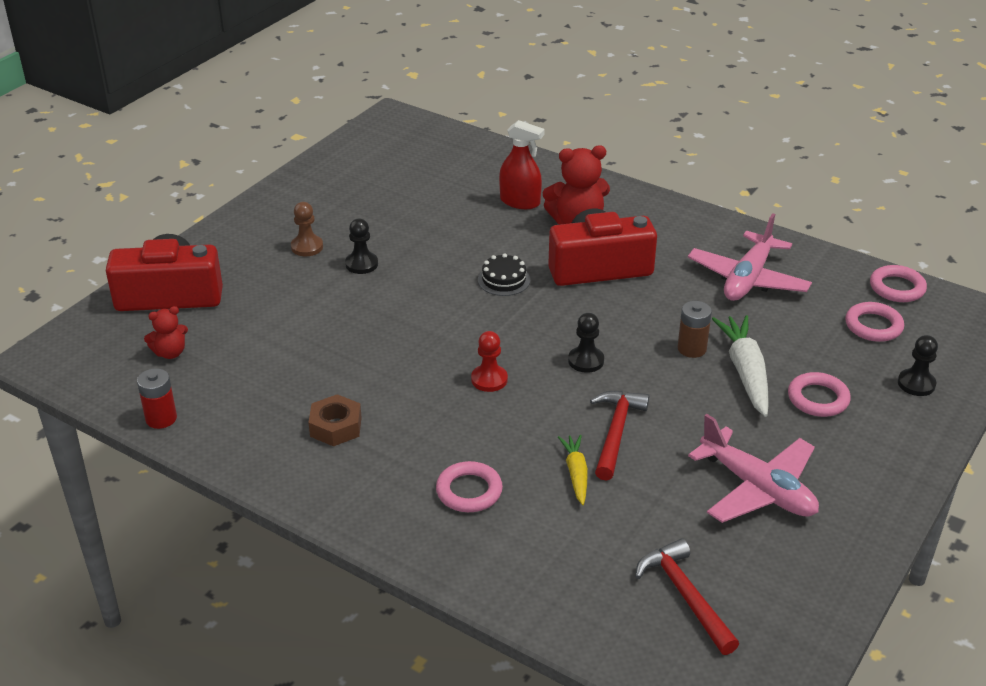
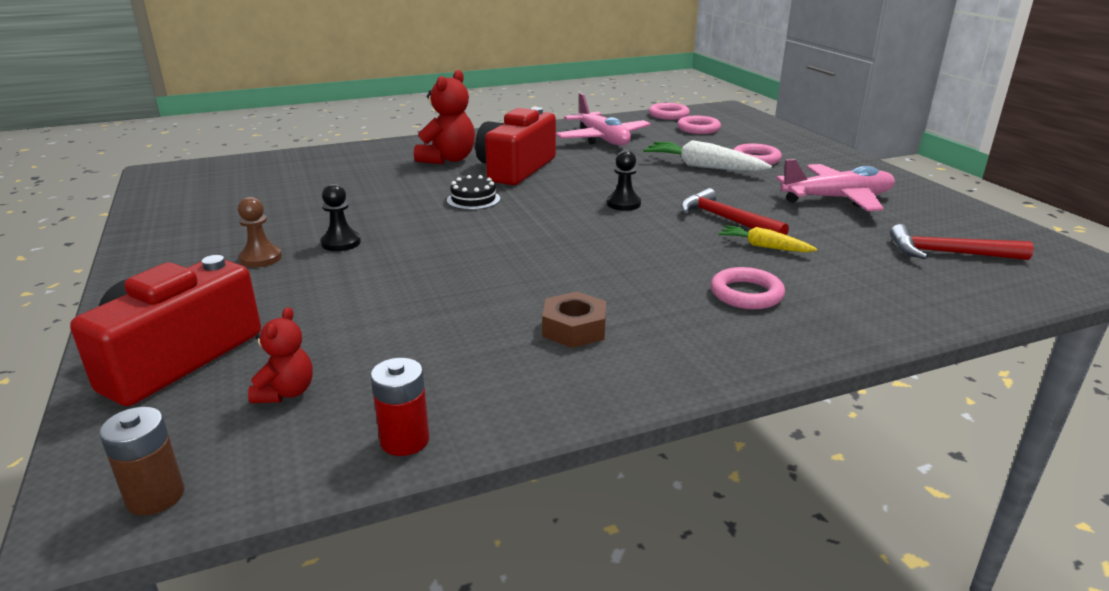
camera: 55 degrees left, 10 degrees down
red pawn [471,331,508,392] -> none
red spray bottle [499,120,545,209] -> none
brown battery [678,301,712,358] -> brown battery moved to [99,407,185,516]
black pawn [898,335,938,396] -> none

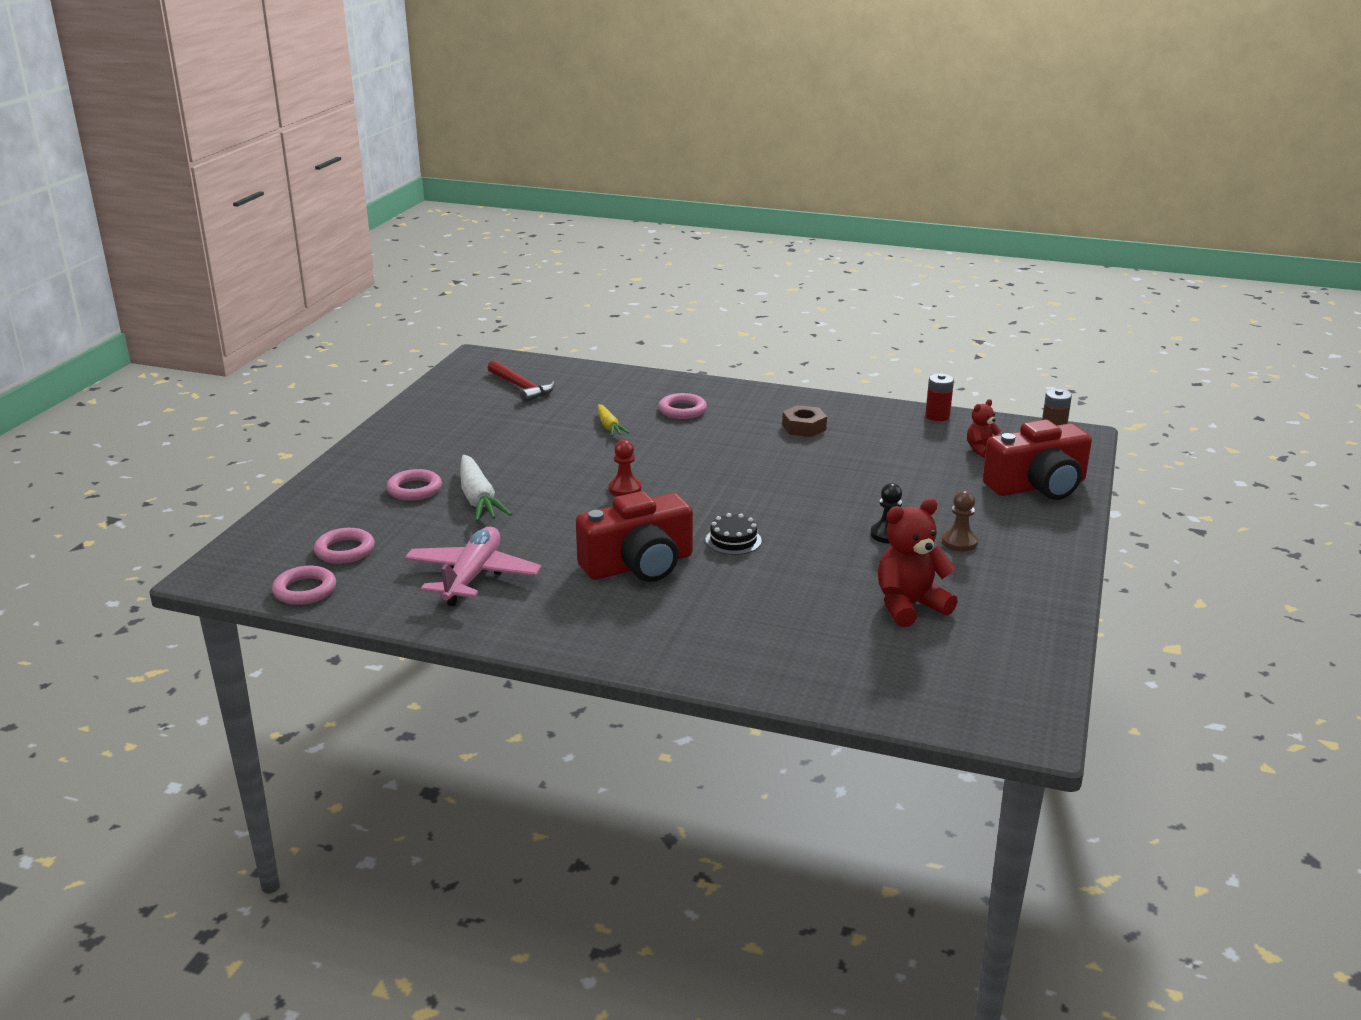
camera: 140 degrees left, 0 degrees up
red teddy bear [414,70,475,164] -> red teddy bear moved to [878,498,958,627]
black pawn [607,150,641,211] -> red pawn [609,440,642,496]
red hammer [681,188,789,235] -> none
pink plane [776,159,895,211] -> none

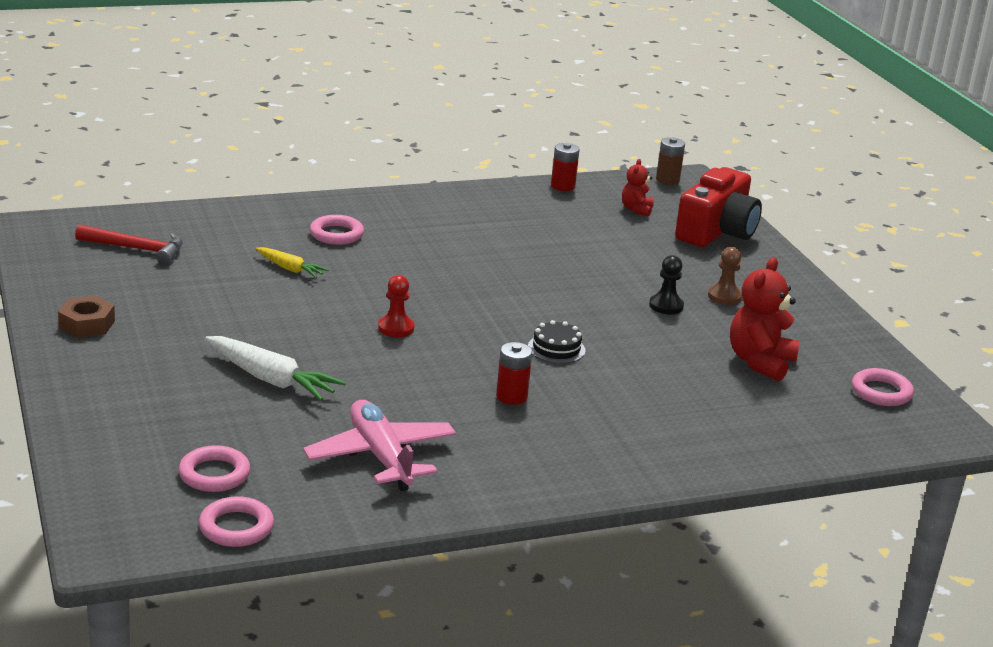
camera: 40 degrees left, 0 degrees up
pink ring [386,469,442,501] -> pink ring moved to [852,368,914,406]
red camera [576,491,693,582] -> red battery [496,342,532,405]
brown nut [782,405,827,437] -> brown nut moved to [58,296,115,338]

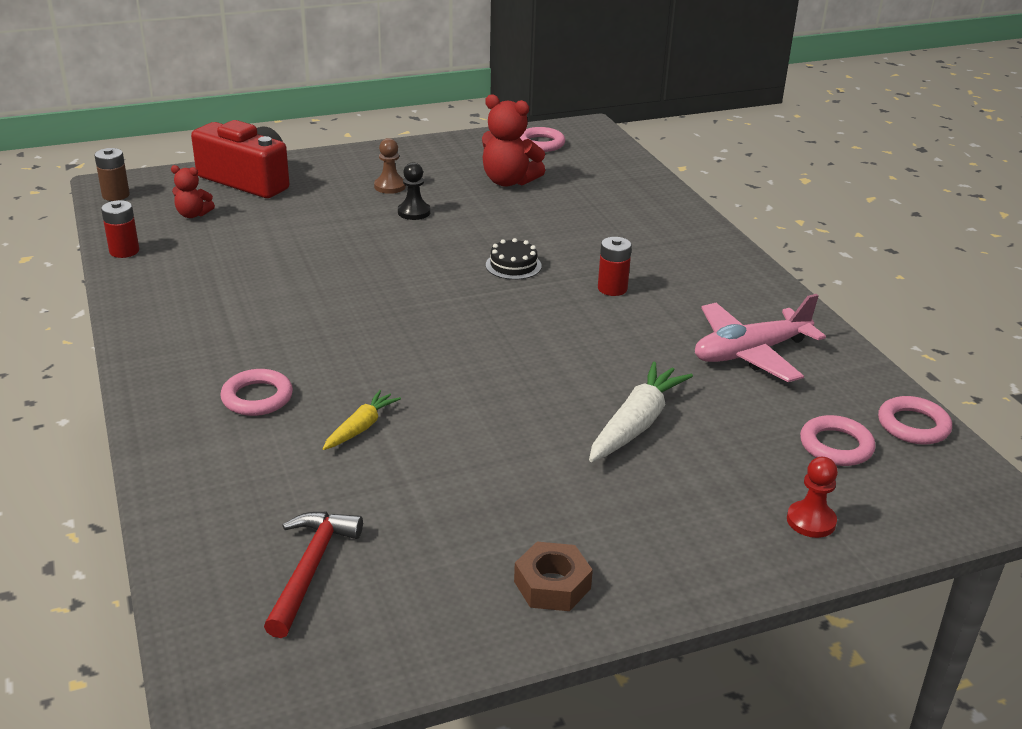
camera: 90 degrees left, 5 degrees up
red pawn [378,275,414,337] -> red pawn moved to [787,457,838,538]

